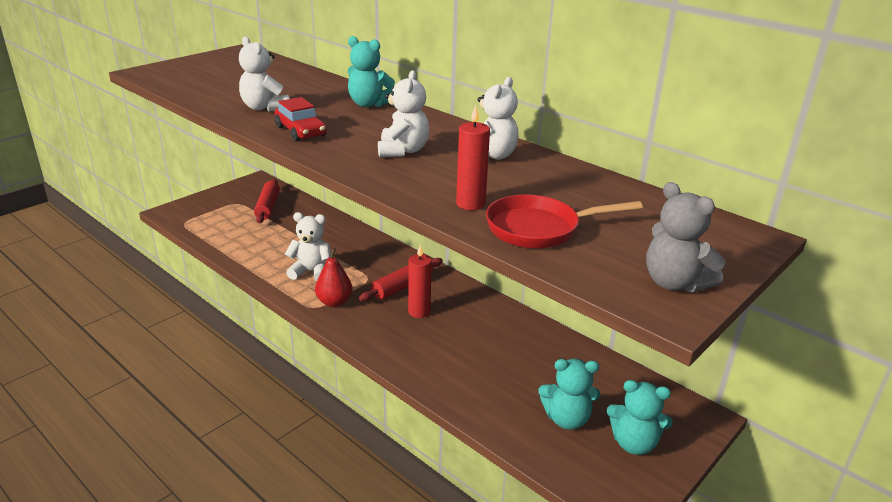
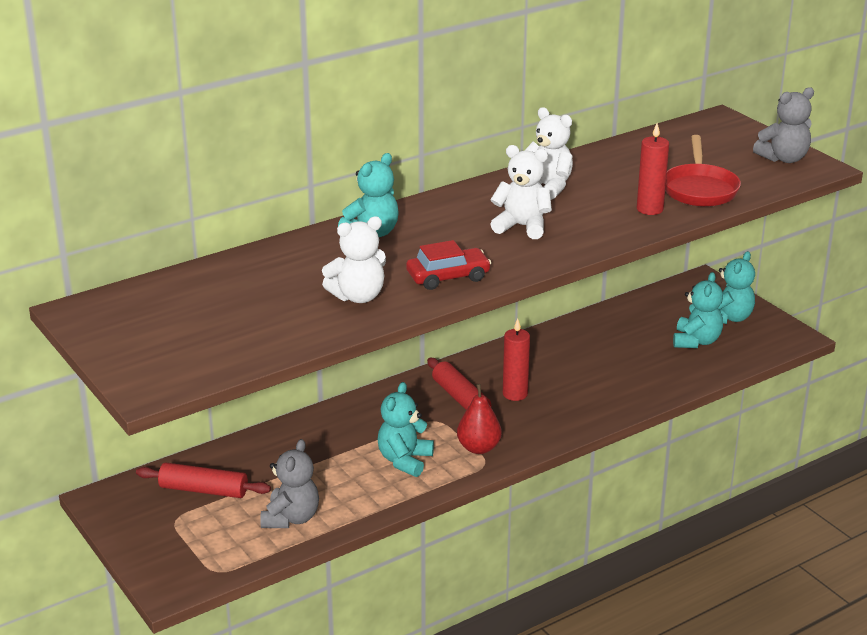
camera: 75 degrees left, 0 degrees up
white teddy bear [285,212,331,281] -> turquoise teddy bear [378,382,434,477]
none -> grey teddy bear [260,439,319,528]

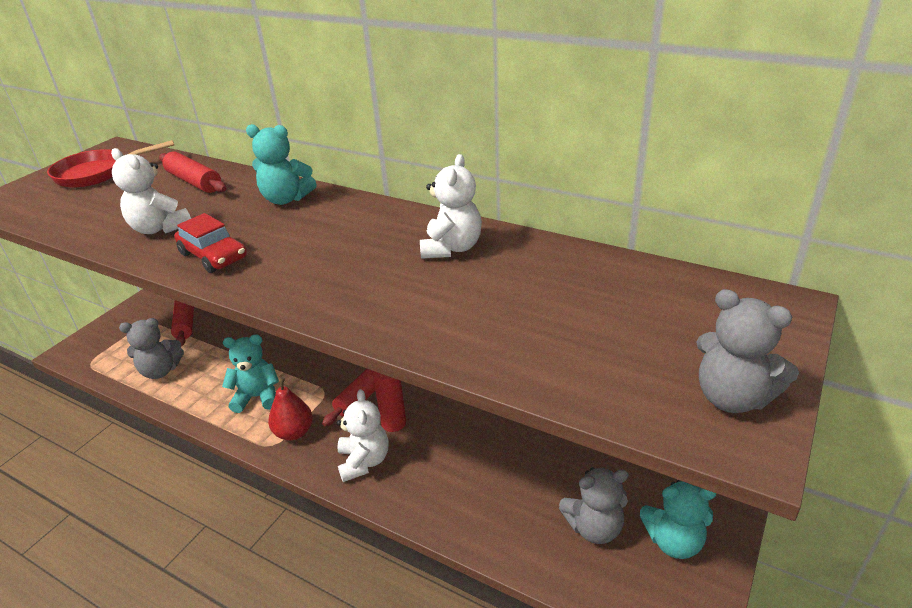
camera: 65 degrees right, 5 degrees up
white teddy bear [490,145,552,239] -> white teddy bear moved to [337,389,389,482]
red candle [637,123,669,215] -> none
red pan [665,135,741,207] -> red pan moved to [47,140,174,188]
turquoise teddy bear [673,272,723,348] -> grey teddy bear [559,467,629,544]
none -> red rolling pin [159,151,227,193]

